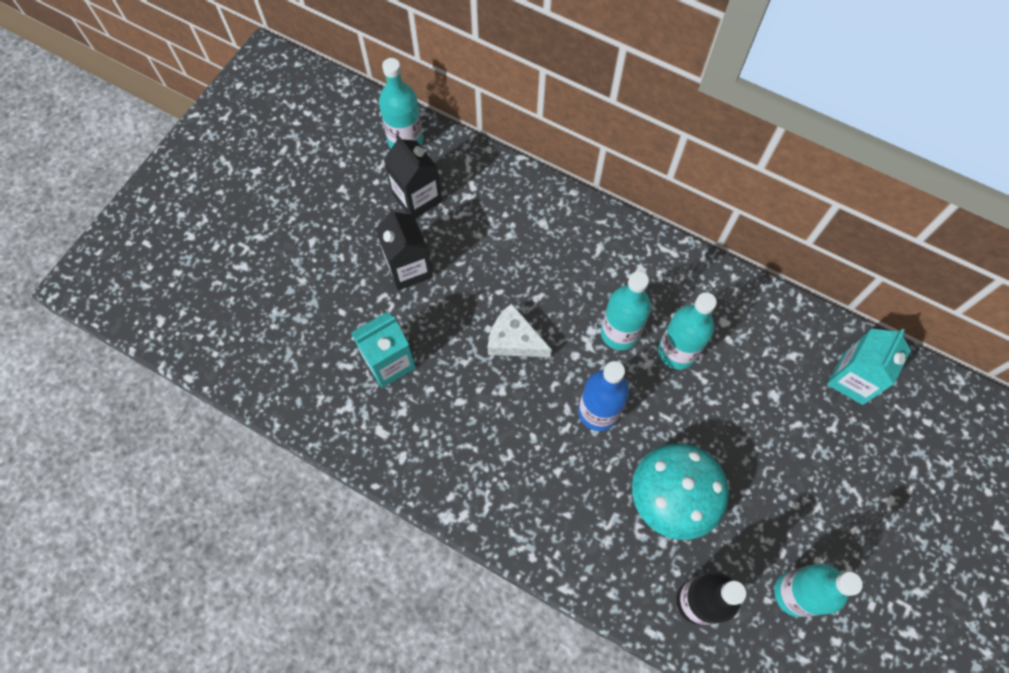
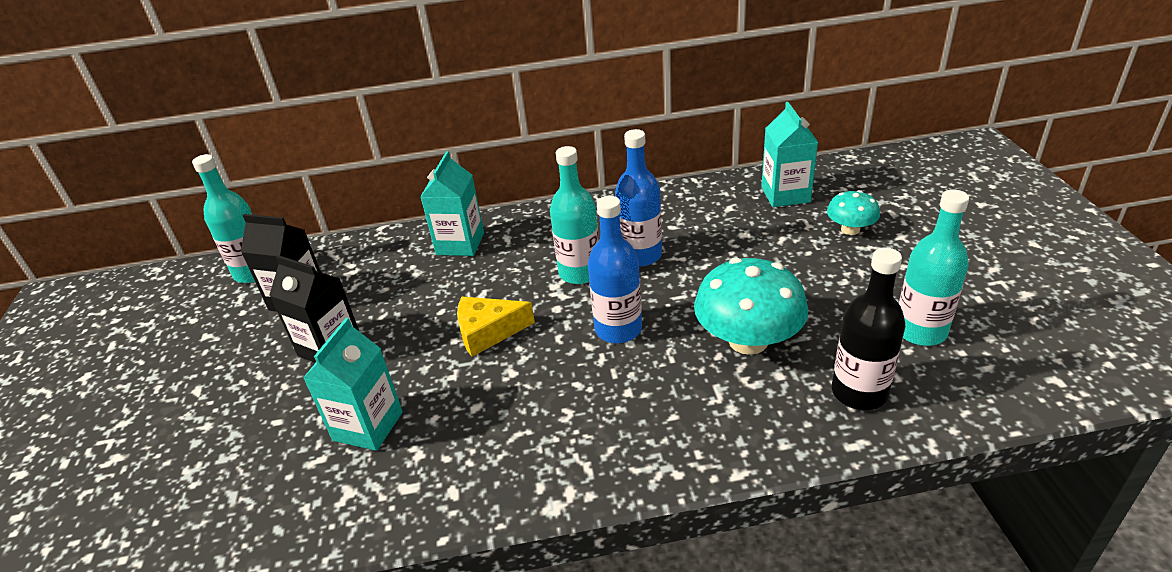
camera: 35 degrees left, 30 degrees down
white cheese [488,303,552,357] -> yellow cheese [457,297,535,357]
turquoise bottle [658,292,717,369] -> blue bottle [615,129,662,267]
none -> turquoise carton [420,151,484,256]
none -> turquoise mushroom [827,190,880,235]

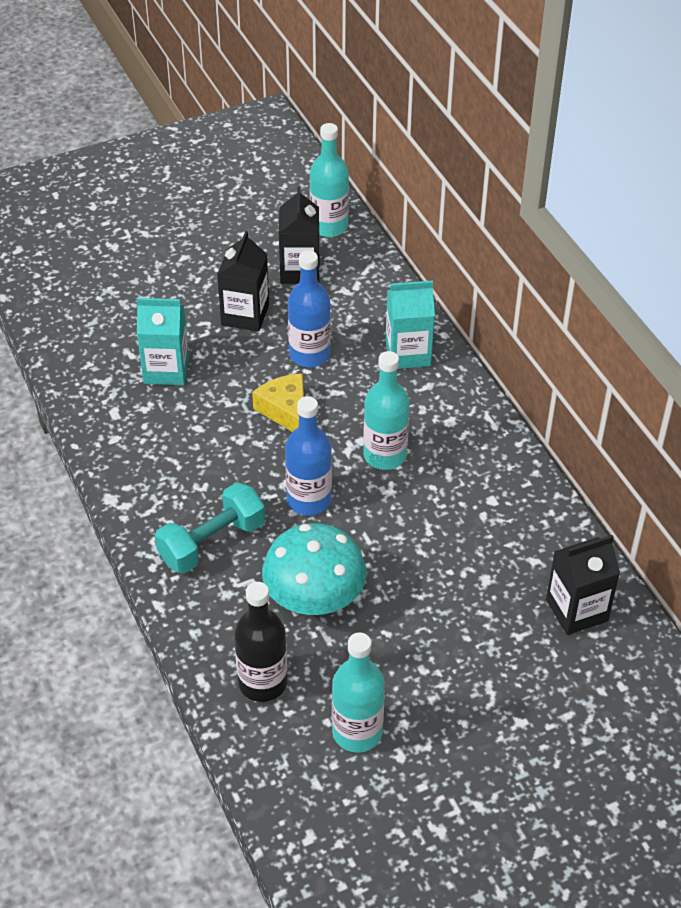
camera: 70 degrees right, 10 degrees up
blue bottle [615,129,662,267] -> blue bottle moved to [288,250,331,367]
turquoise carton [761,102,818,207] -> black carton [546,535,620,635]
turquoise mushroom [827,190,880,235] -> none
none -> turquoise dumbbell [155,482,265,573]

